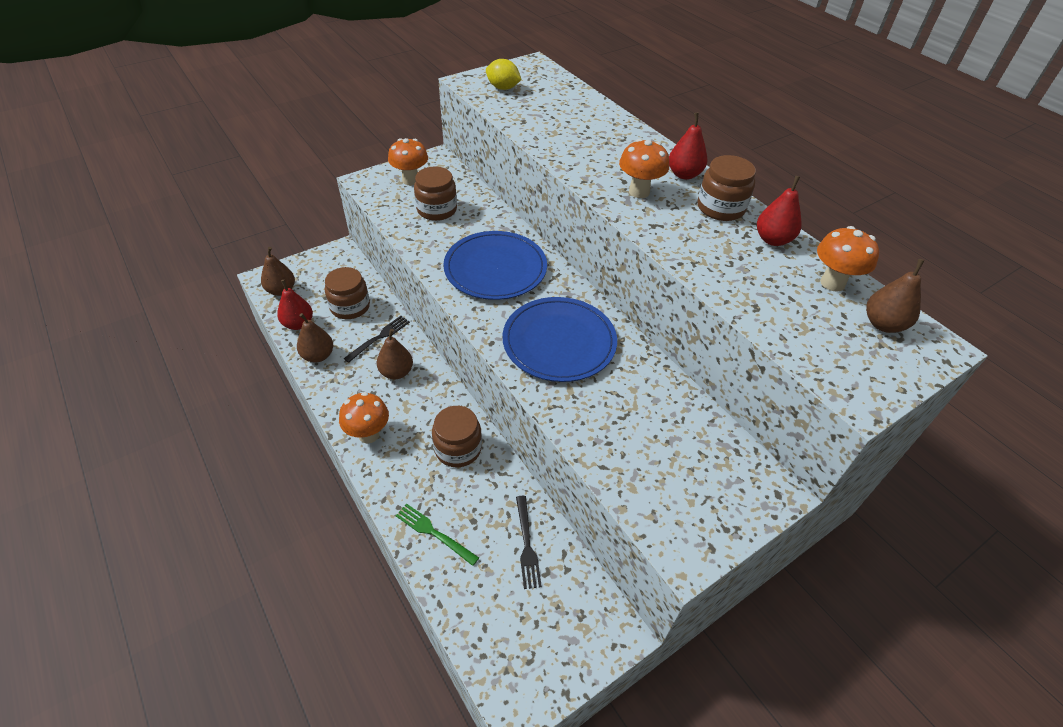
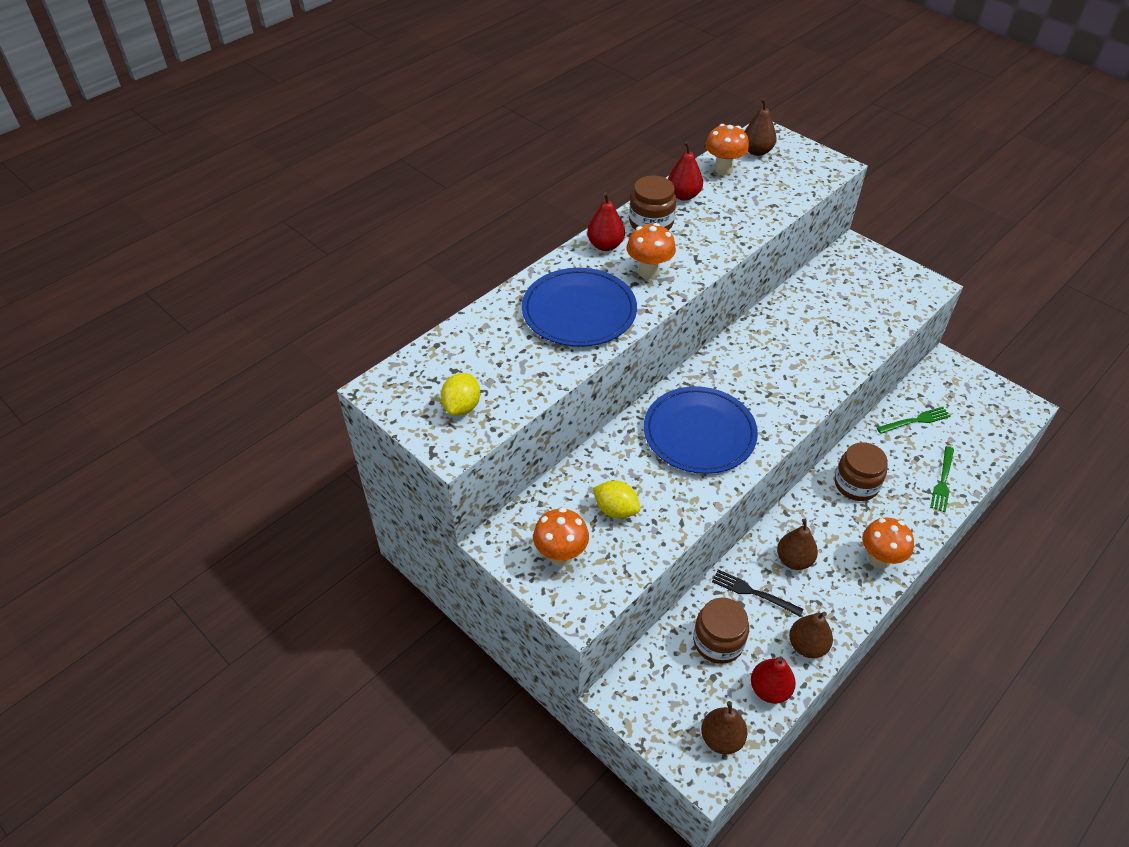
camera: 100 degrees left, 0 degrees up
brown jar [414,166,457,221] -> yellow lemon [593,480,640,519]
blue plate [502,297,617,382] -> blue plate moved to [522,268,637,347]
black fork [516,496,542,589] -> green fork [877,407,951,434]

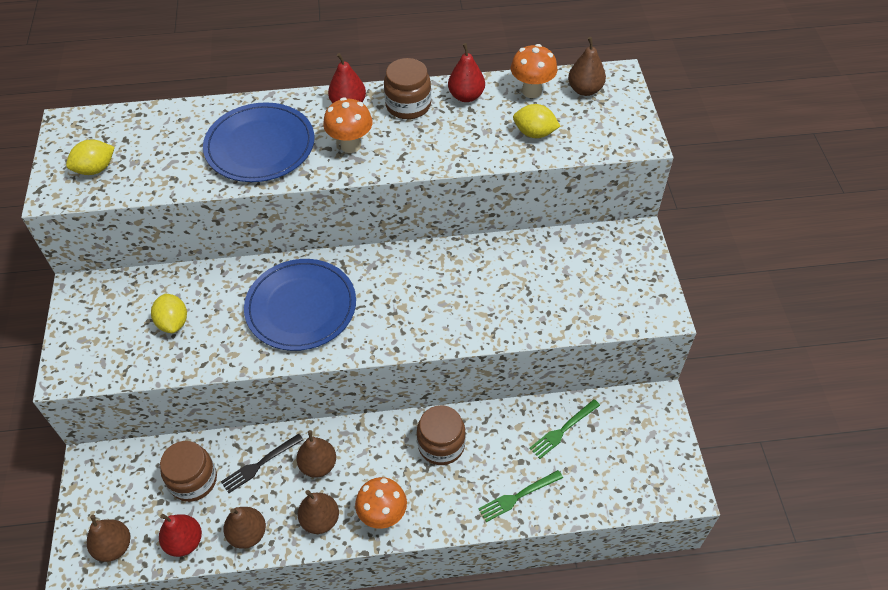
camera: 40 degrees right, 5 degrees up
orange mushroom [533,508,589,566] -> none
black fork [712,570,804,617] -> black fork turned 105 degrees counterclockwise [221,433,303,493]
green fork [877,407,951,434] -> green fork turned 120 degrees clockwise [529,399,600,459]
none -> brown pear [298,490,339,534]
none -> yellow lemon [513,104,560,138]

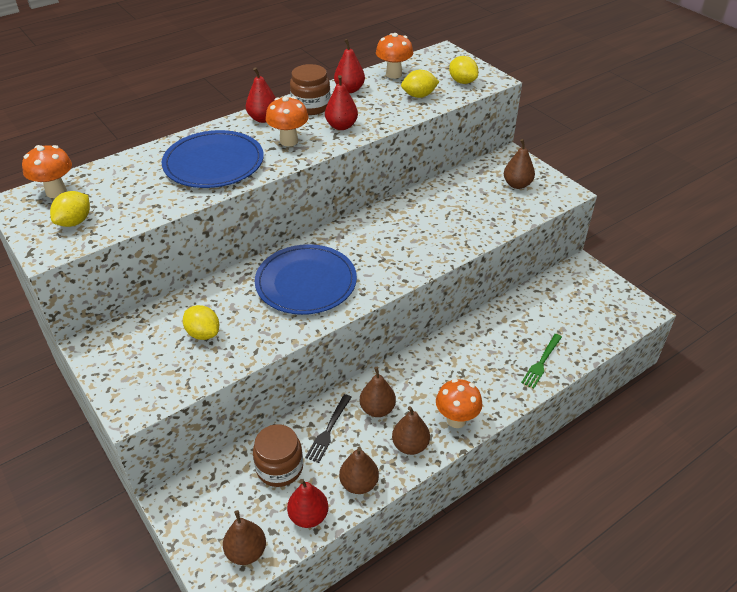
camera: 30 degrees left, 10 degrees down
brown jar [417,405,466,465] -> none
green fork [529,399,600,459] -> none
brown pear [568,37,606,96] -> brown pear moved to [504,139,535,189]
none -> orange mushroom [22,145,72,198]
none -> red pear [325,75,358,130]
none -> yellow lemon [449,56,478,84]

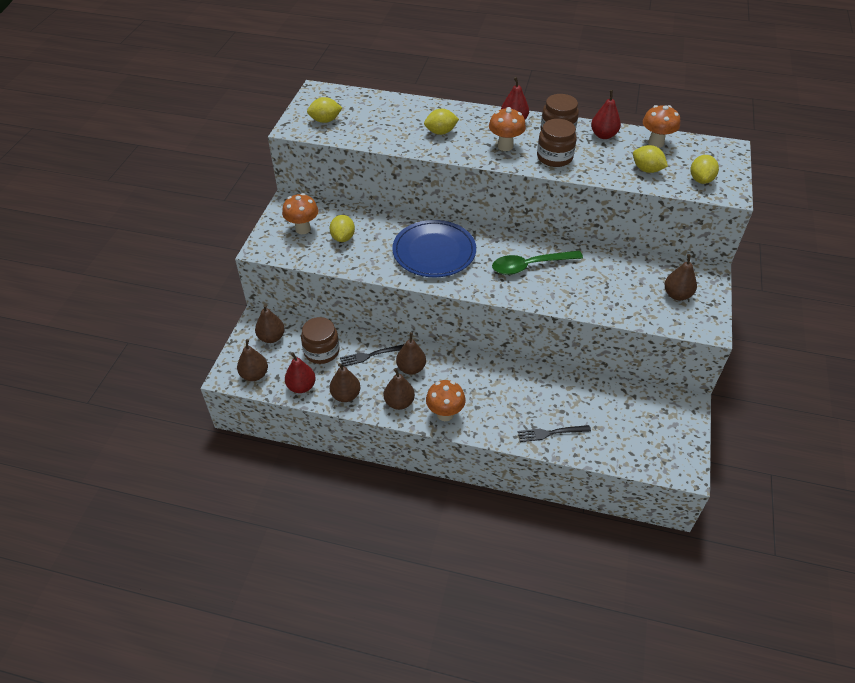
camera: 50 degrees right, 5 degrees up
orange mushroom [22,145,72,198] -> orange mushroom moved to [282,193,318,234]
blue plate [162,130,264,188] -> yellow lemon [424,109,459,135]
red pear [325,75,358,130] -> brown jar [537,119,577,167]
green fork [521,334,562,389] -> black fork [517,425,591,442]
none -> brown pear [255,304,285,343]
none -> green spoon [492,251,583,275]

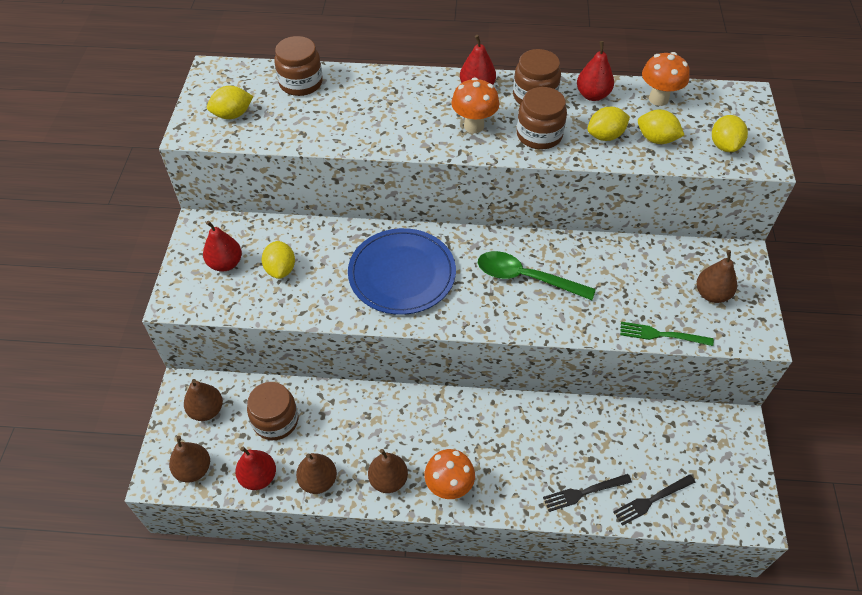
camera: 10 degrees left, 5 degrees up
orange mushroom [282,193,318,234] -> red pear [203,221,242,272]
black fork [340,344,404,366] -> black fork moved to [613,474,696,526]
brown pear [396,332,426,374] -> none
yellow lemon [424,109,459,135] -> yellow lemon moved to [587,107,630,141]
green spoon [492,251,583,275] -> green spoon turned 45 degrees clockwise [478,251,596,300]
none -> brown jar [274,36,323,96]
none -> green fork [620,322,714,346]

